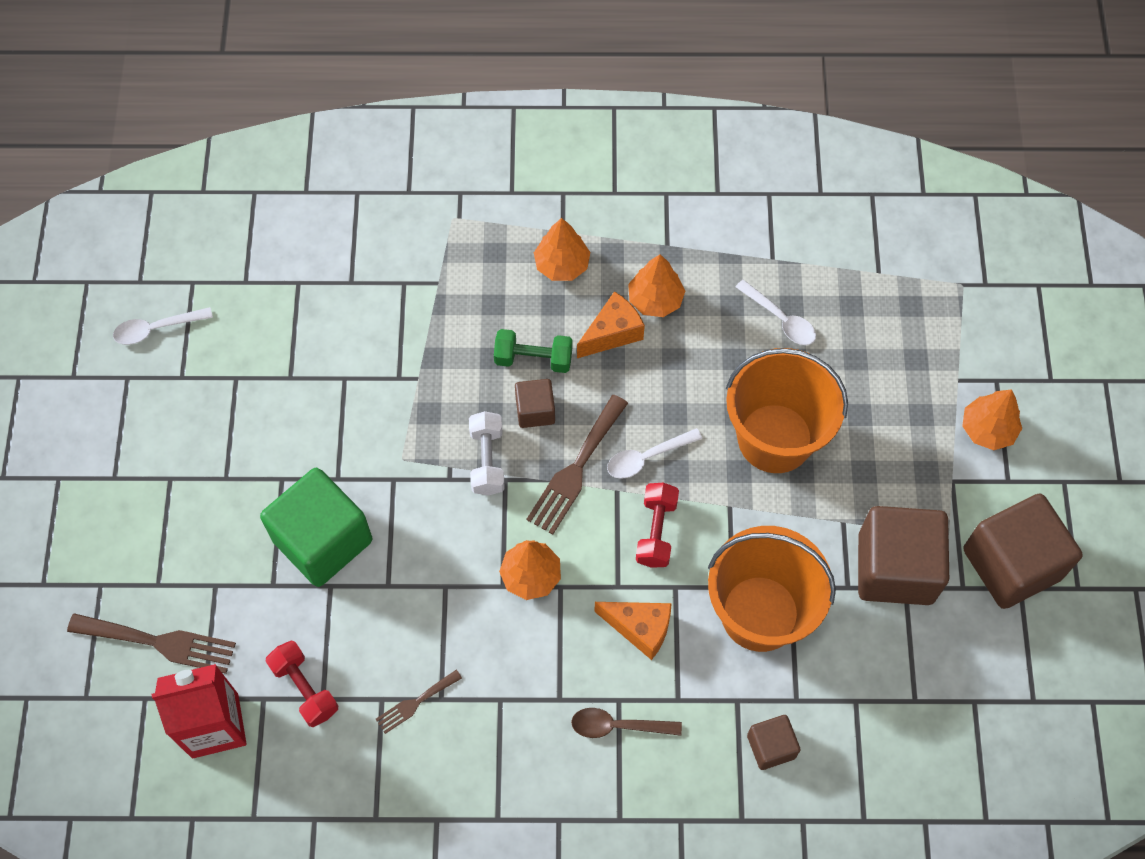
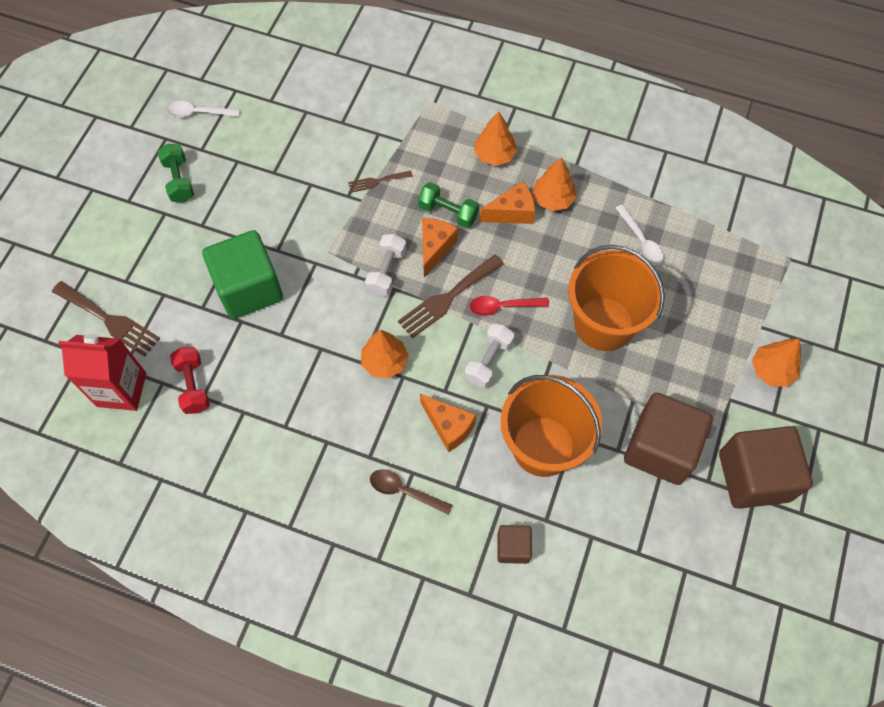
camera: 20 degrees right, 0 degrees up
brown fork [376,670,462,734] -> brown fork moved to [348,171,413,193]
brown cube [515,379,555,428] -> orange cheese [422,218,458,278]
white spoon [607,428,702,479] -> red spoon [470,296,549,316]
red dumbbell [636,483,679,568] -> white dumbbell [465,323,515,388]
none -> green dumbbell [157,144,194,202]

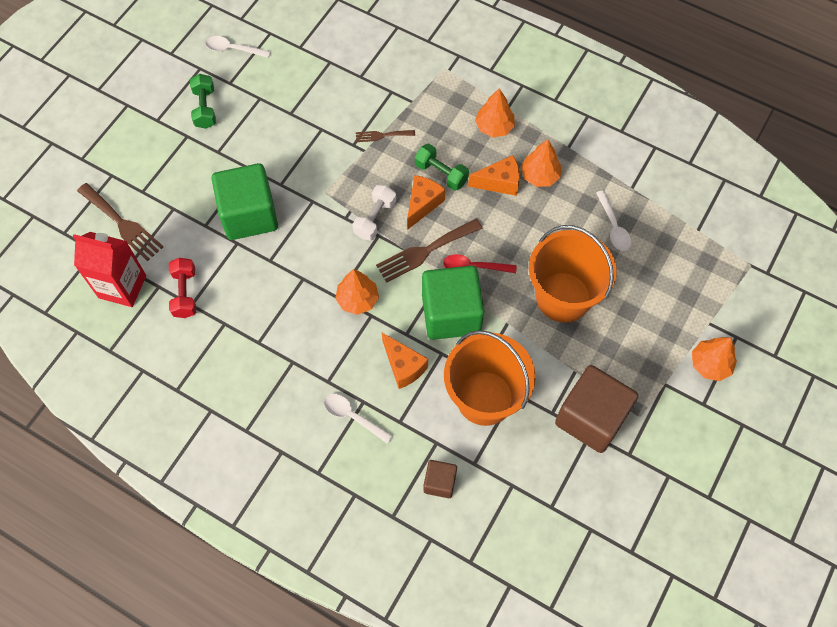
camera: 10 degrees right, 0 degrees up
brown spoon [370,469,452,515] -> white spoon [324,394,393,444]
white dumbbell [465,323,515,388] -> green cube [422,265,484,340]
brown cube [719,426,813,509] -> none

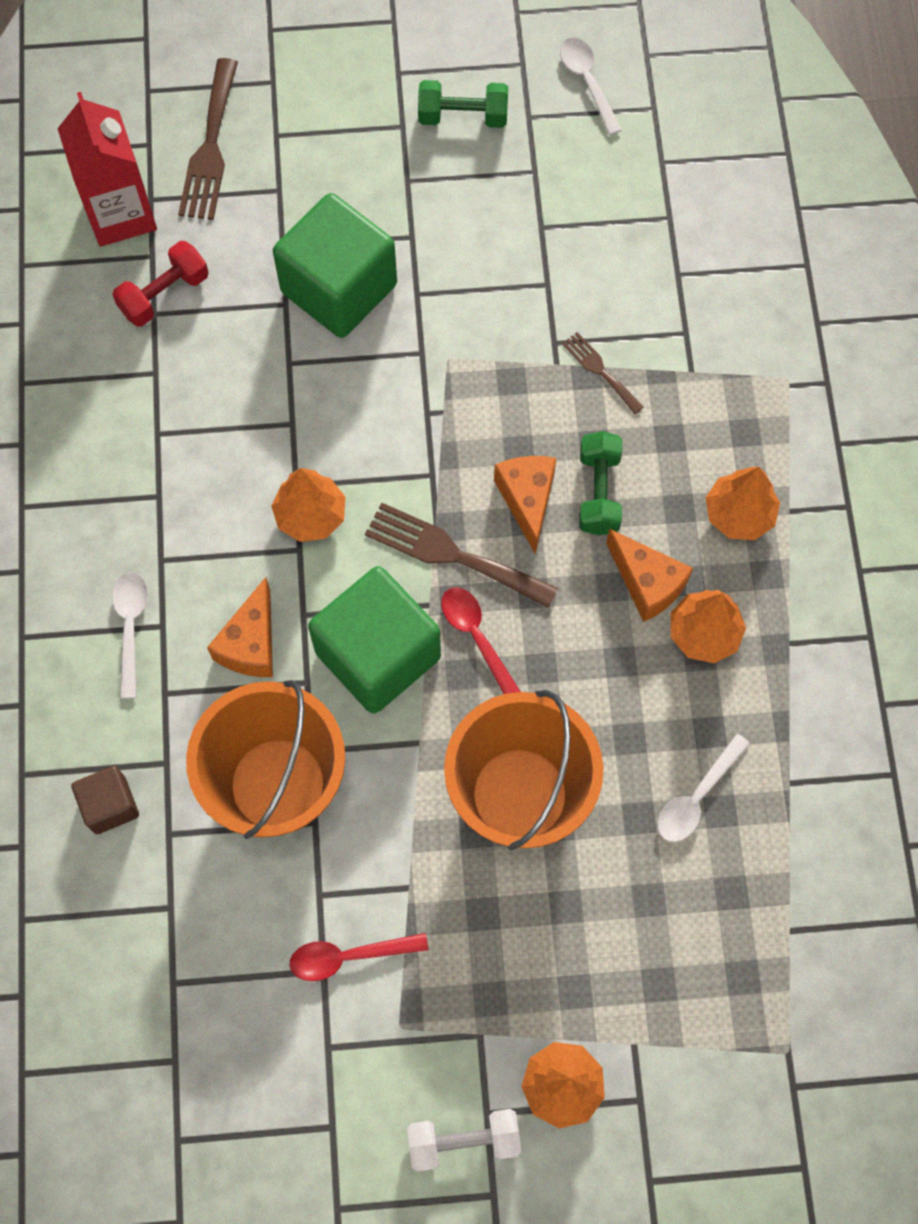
camera: 55 degrees right, 5 degrees up
green dumbbell [190,74,216,129] -> green dumbbell turned 45 degrees clockwise [418,80,508,128]
white dumbbell [352,185,396,241] -> white dumbbell moved to [407,1109,521,1171]
orange cheese [407,175,445,230] -> orange cheese turned 90 degrees counterclockwise [494,456,556,554]
brown cube [555,365,638,453] -> red spoon [290,933,428,981]

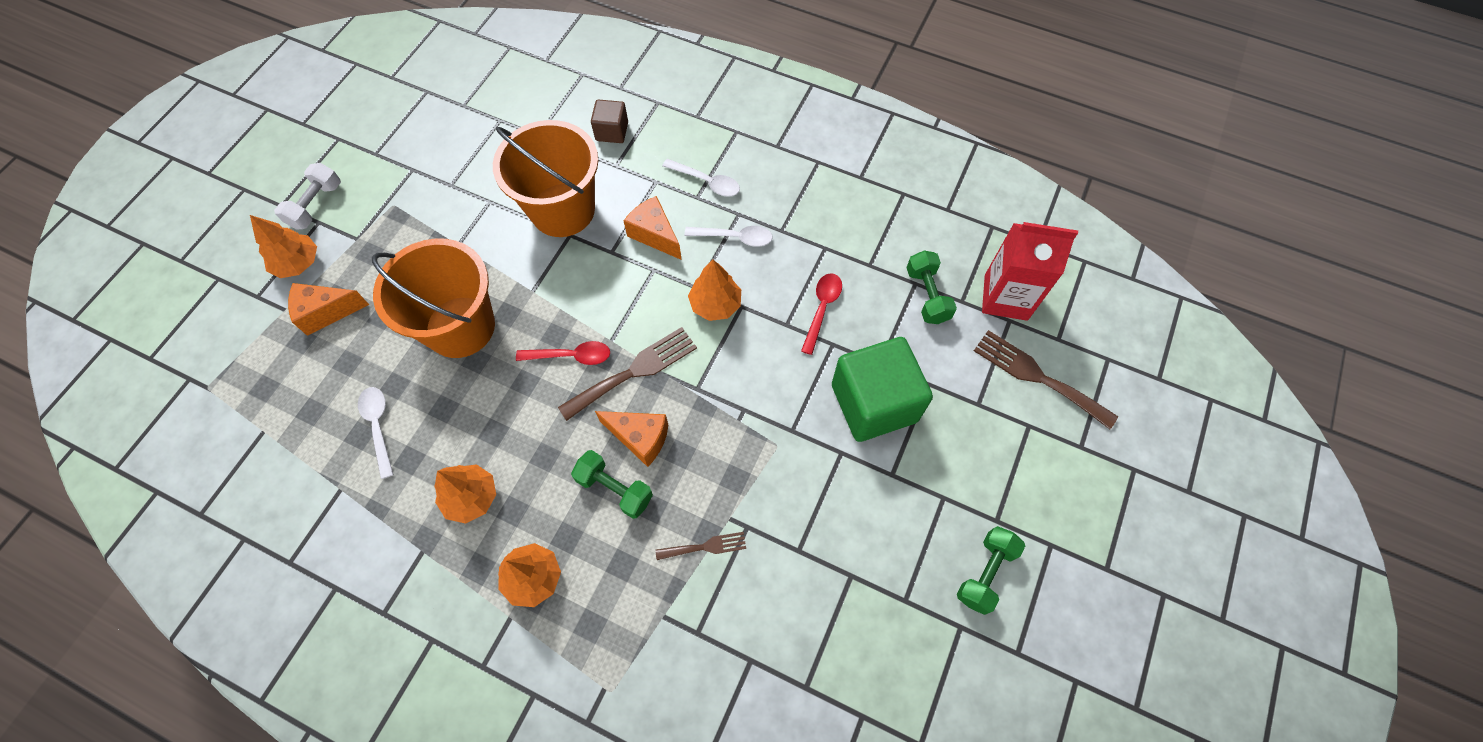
camera: 120 degrees right, 5 degrees down
red dumbbell [112,241,209,327] -> green dumbbell [906,251,957,324]
red spoon [290,933,428,981] -> red spoon moved to [801,273,842,355]
green cube [308,566,441,714] -> none
white spoon [560,38,622,135] -> white spoon moved to [685,226,773,247]
orange cheese [606,529,693,622] -> orange cheese moved to [288,283,369,336]

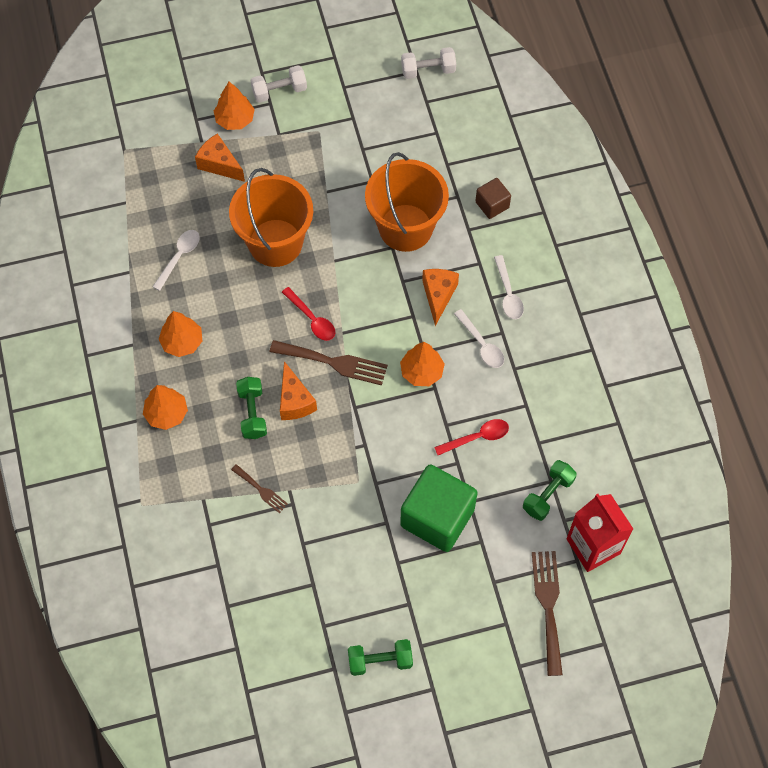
camera: 50 degrees right, 0 degrees up
none -> white dumbbell [401,47,456,79]

